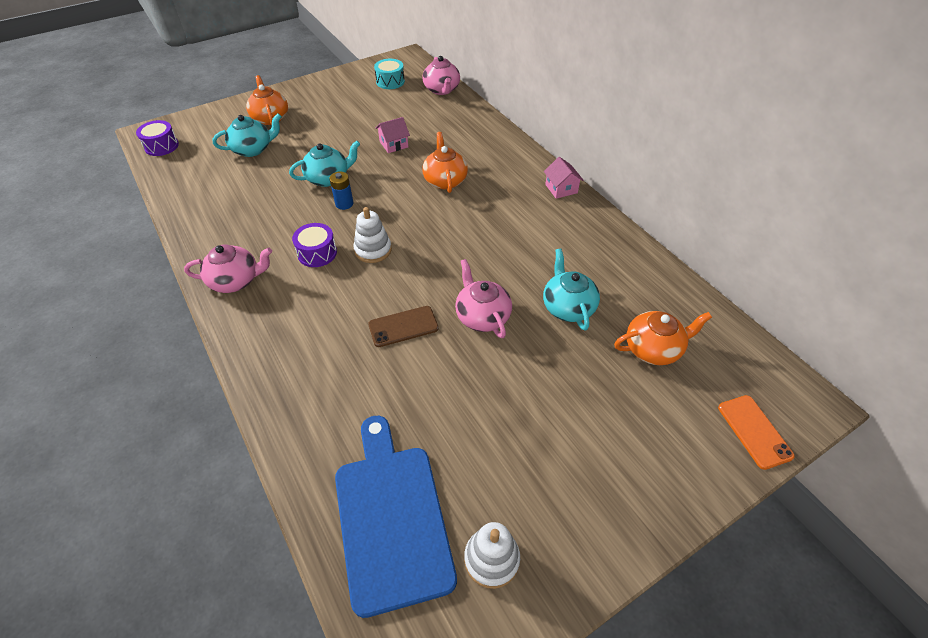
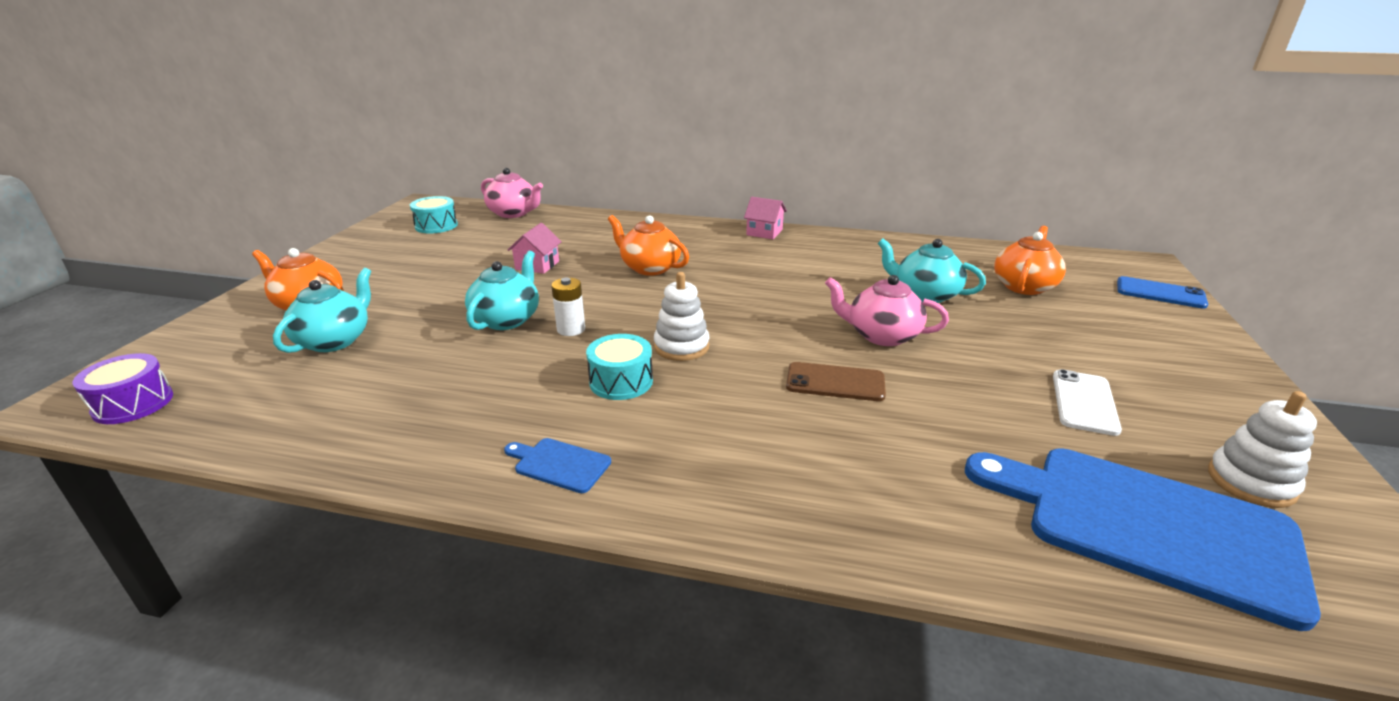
camera: 45 degrees left, 20 degrees down
pink teapot [184,245,272,293] -> blue cutting board [504,438,611,493]
purple drum [292,223,337,267] -> turquoise drum [586,334,653,400]
blue battery [329,171,353,210] -> white battery [551,278,585,336]
brown phone [368,306,439,347] -> brown phone turned 75 degrees clockwise [786,362,886,401]
orange phone [718,395,795,470] -> blue phone [1117,276,1208,309]
none -> white phone [1053,369,1122,436]

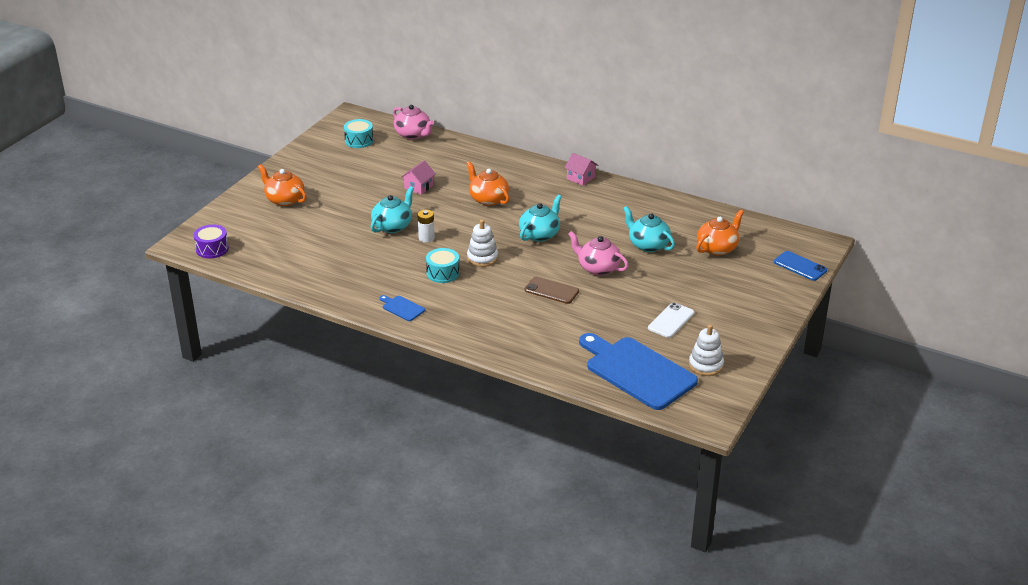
camera: 15 degrees right, 5 degrees up
turquoise teapot [273,268,371,353] -> turquoise teapot moved to [519,195,562,242]

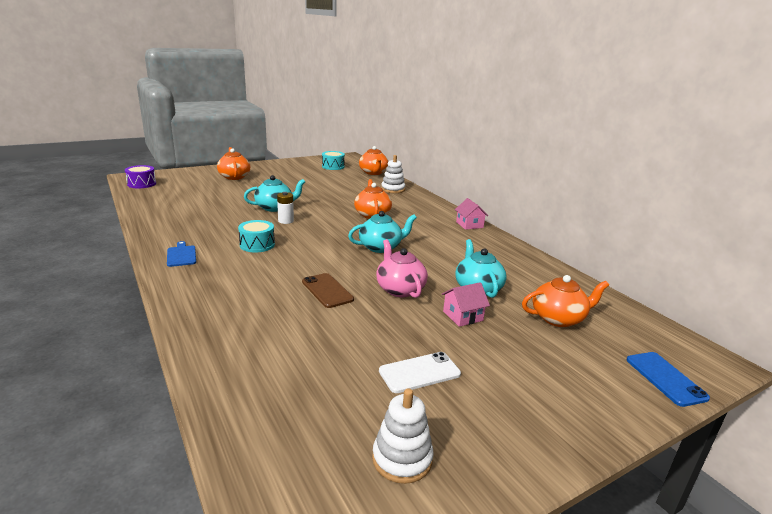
camera: 30 degrees right, 10 degrees down
pink teapot [393,105,434,140] -> orange teapot [359,146,388,175]
pink house [401,161,436,195] -> pink house moved to [442,282,490,327]
white stacking toy [467,219,498,267] -> white stacking toy moved to [381,155,405,193]
blue cutting board [579,333,698,410] -> none

